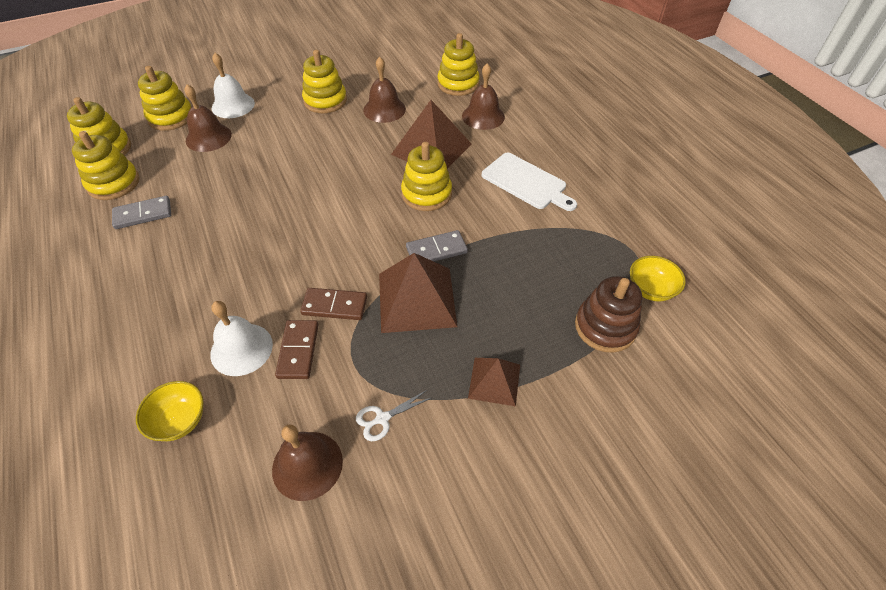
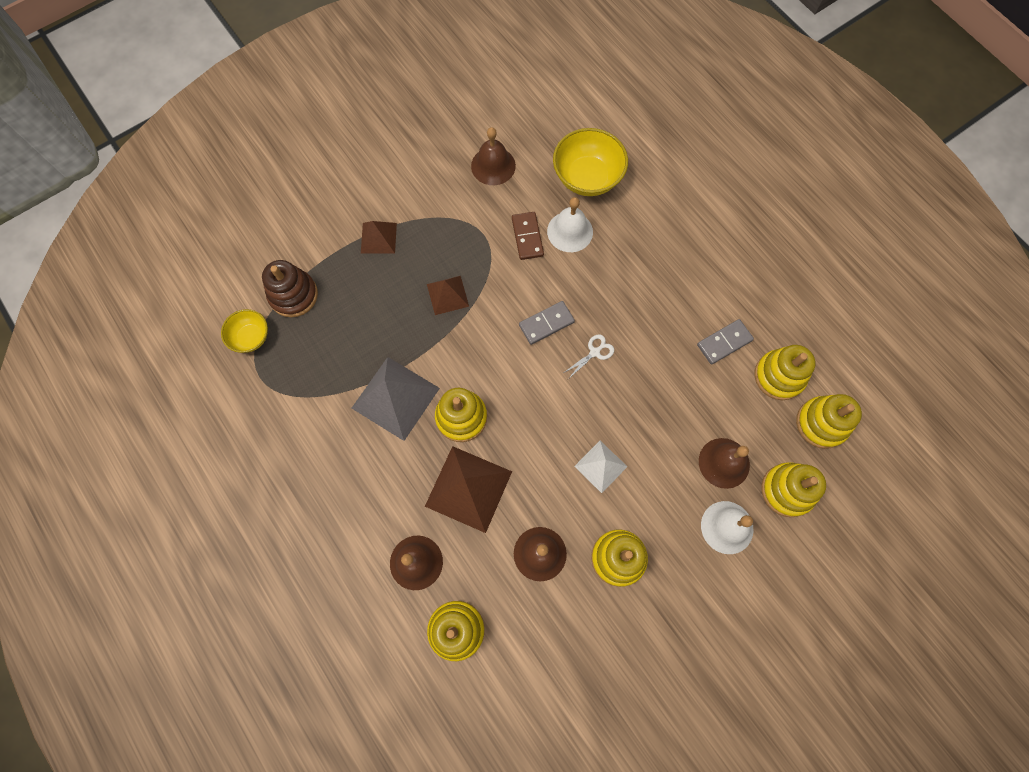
camera: 170 degrees right, 20 degrees up
yellow bowl [136,381,203,441] -> yellow bowl [553,128,628,196], size x1.72
brown domino [300,288,367,320] -> none
white scissors [356,390,433,441] -> white scissors moved to [565,335,614,378]
brown pyramid [379,253,457,333] -> brown pyramid [427,276,469,315], size x0.58
grey domino [406,230,468,261] -> grey domino moved to [519,301,575,345]
white cutting board [482,153,577,211] -> none
none -> grey pyramid [352,357,440,441]
none -> white pyramid [574,441,628,493]

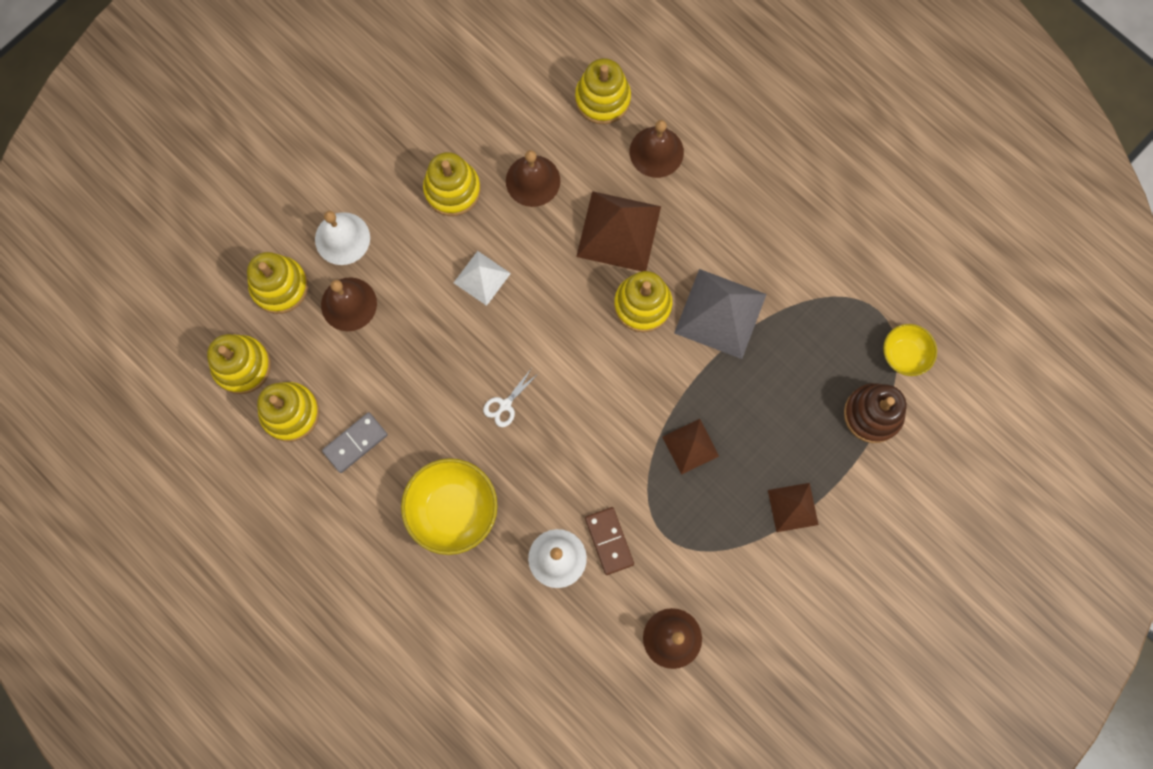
camera: 170 degrees right, 5 degrees up
grey domino [519,301,575,345] -> none
yellow bowl [553,128,628,196] -> yellow bowl moved to [401,458,498,555]

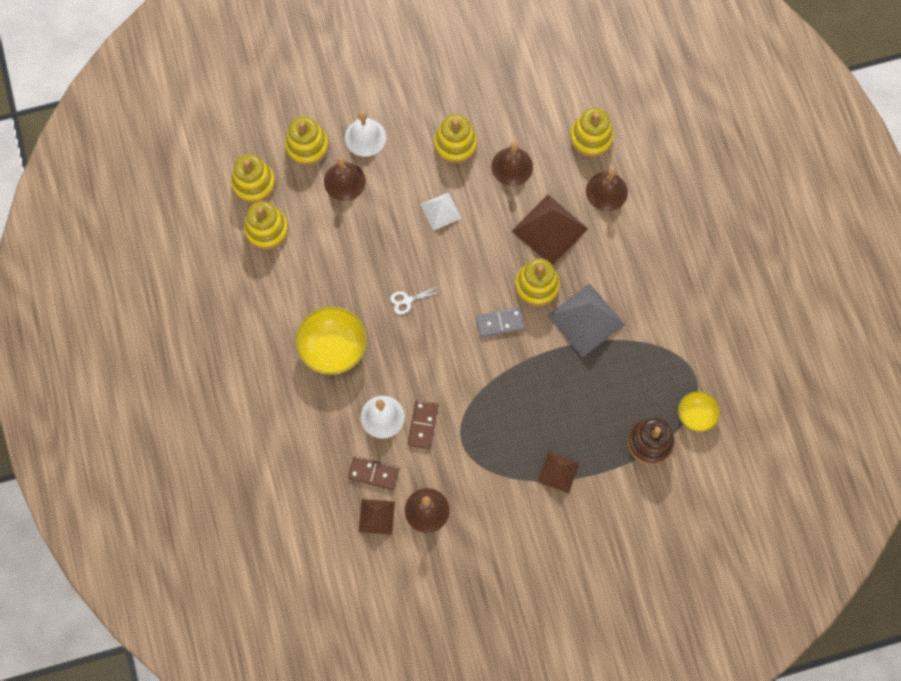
camera: 30 degrees right, 5 degrees down
grey domino [322,412,388,473] -> grey domino moved to [476,308,525,337]
brown pyramid [663,419,719,475] -> brown pyramid moved to [359,499,395,535]
none -> brown domino [348,456,399,490]

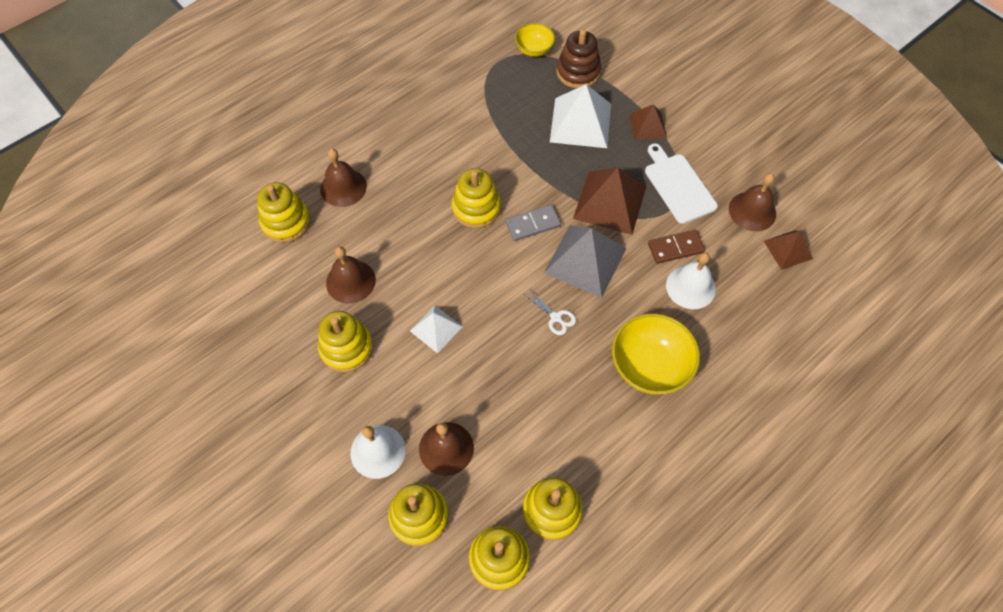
camera: 115 degrees left, 10 degrees down
brown domino [348,456,399,490] -> none
grey domino [476,308,525,337] -> grey domino turned 75 degrees counterclockwise [506,205,561,241]
brown pyramid [512,195,588,265] -> brown pyramid moved to [573,167,646,235]
grey pyramid [547,283,625,357] -> grey pyramid moved to [544,225,626,298]
none -> white pyramid [550,84,611,148]
none -> white cutting board [645,143,718,224]

